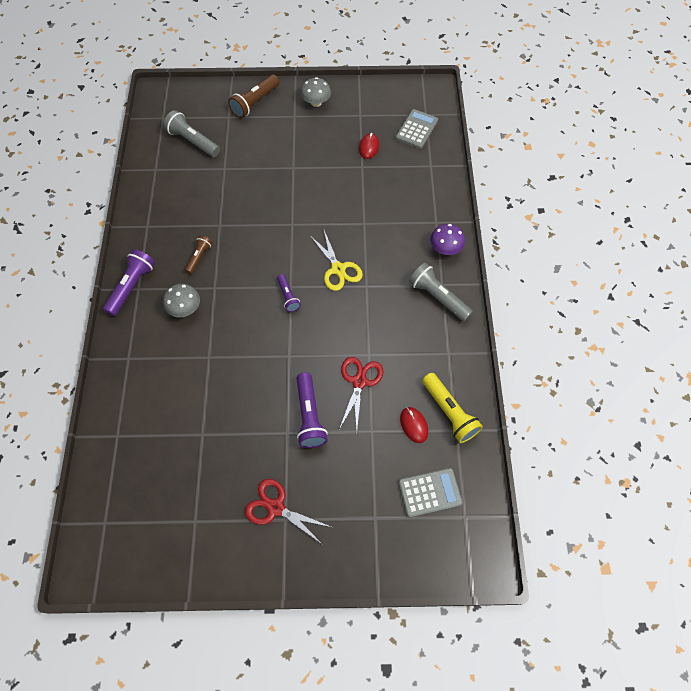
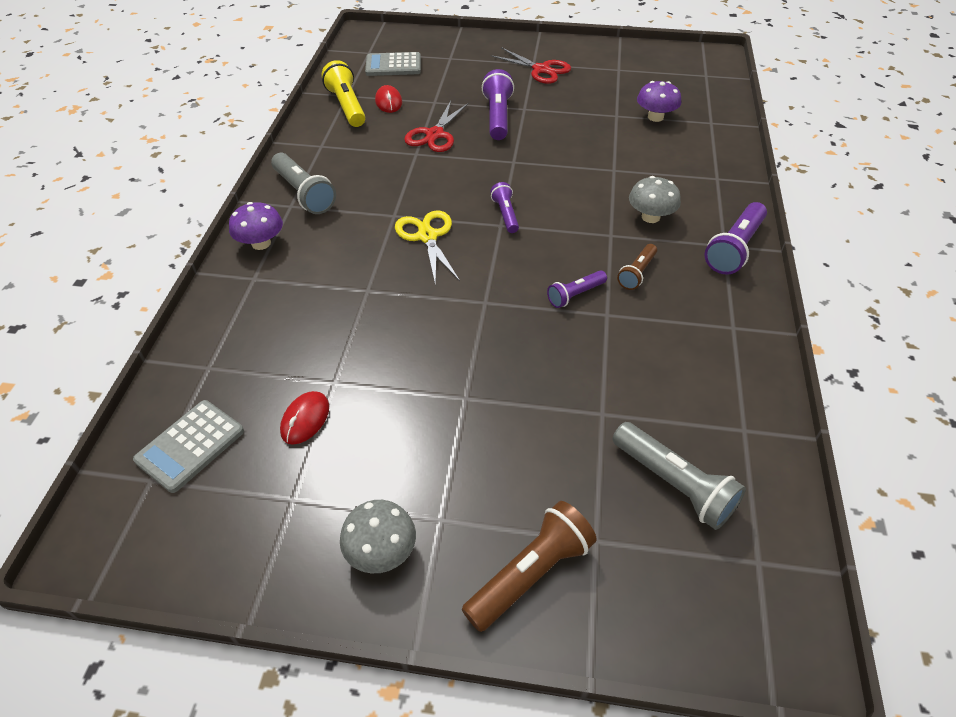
camera: 170 degrees left, 15 degrees down
none -> purple flashlight [547,270,607,308]
none -> purple mushroom [637,81,681,122]

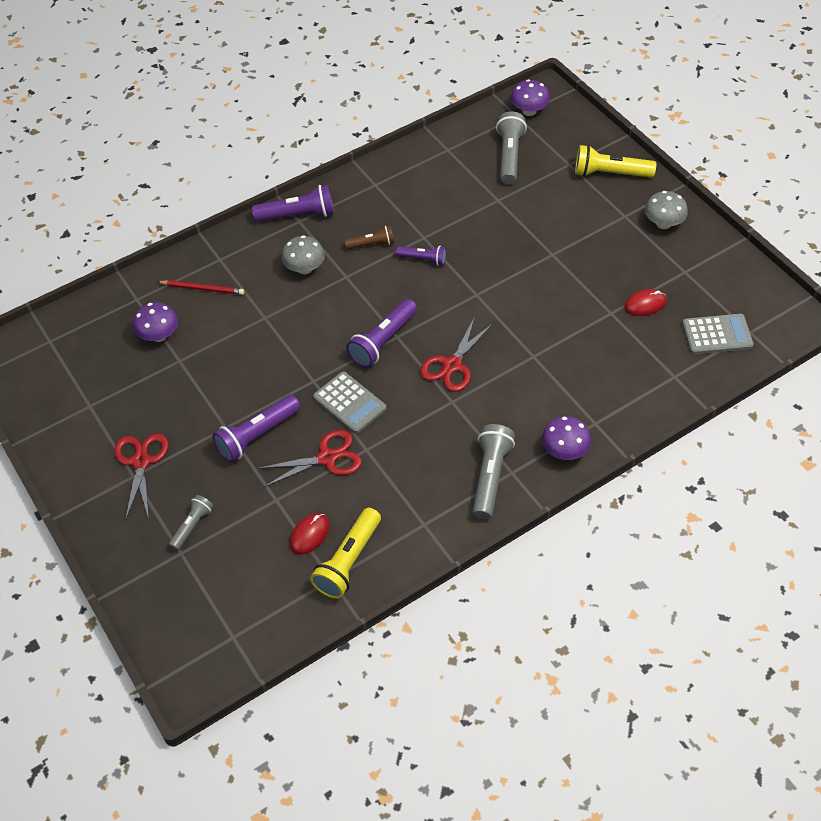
camera: 130 degrees left, 5 degrees up
grey calculator [365,52,421,76] -> grey calculator moved to [313,372,386,434]
yellow scissors [395,210,460,286] -> red scissors [420,317,493,392]
brown flashlight [462,501,597,632] -> yellow flashlight [575,145,656,178]
purple flashlight [490,182,519,233] -> purple flashlight [346,299,417,368], size x1.68
none -> red pencil [157,280,244,295]
none -> grey flashlight [169,495,213,550]
none -> purple mushroom [511,80,550,116]

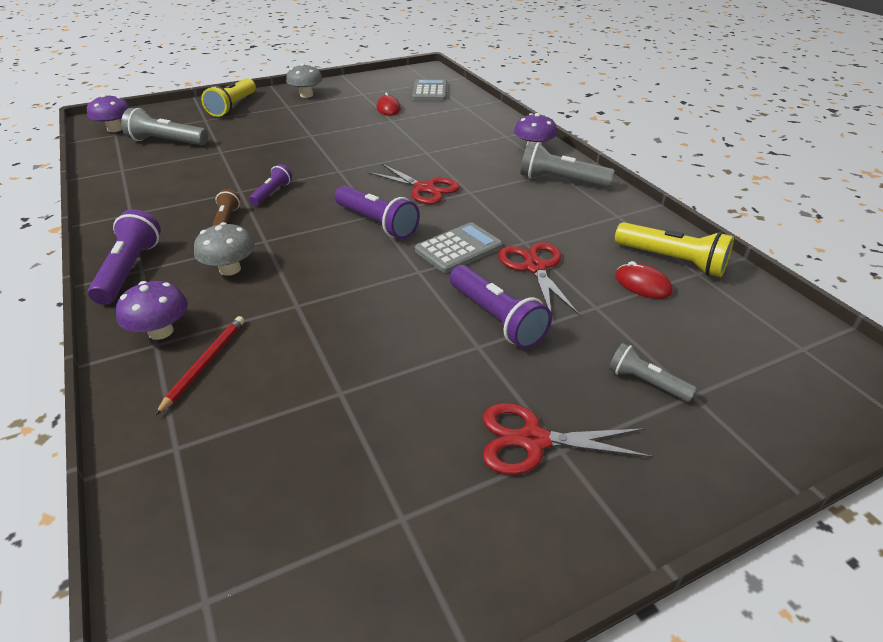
camera: 85 degrees left, 15 degrees down
purple mushroom [133,302,178,342] -> purple mushroom moved to [116,281,188,340]

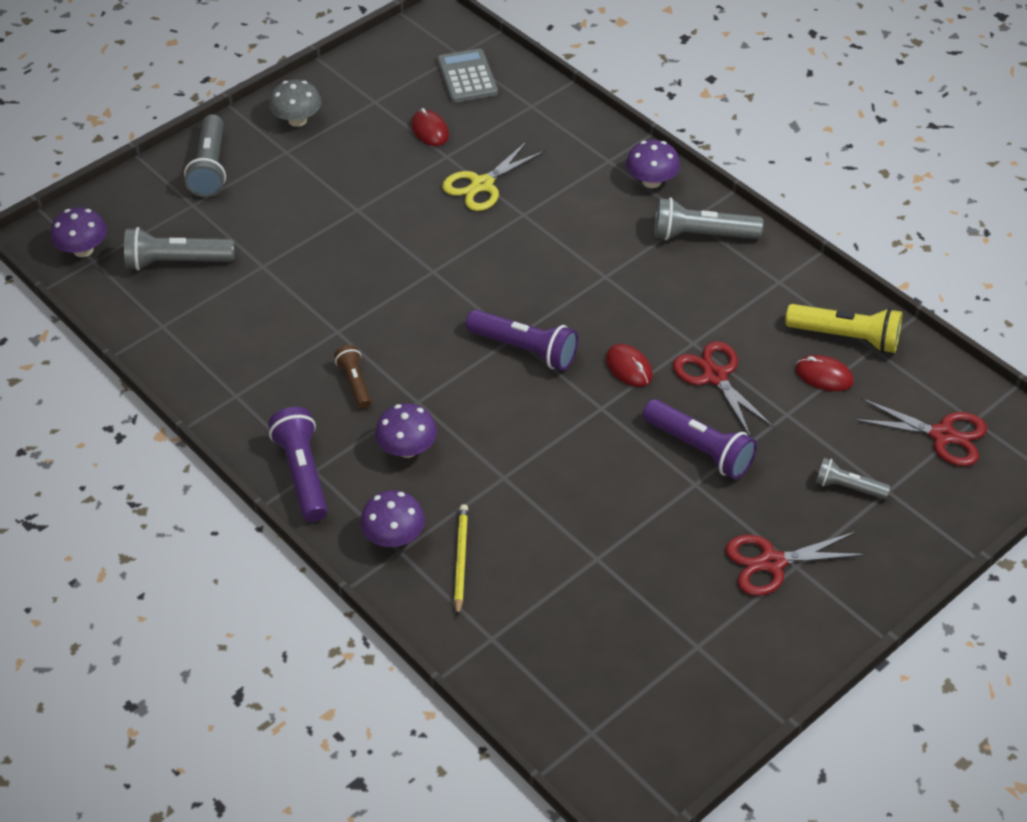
camera: 15 degrees left, 10 degrees up
red pencil [155,316,244,416] -> yellow pencil [454,504,468,616]
grey mushroom [194,222,255,276] -> purple mushroom [375,403,437,458]
yellow flashlight [201,78,256,117] -> grey flashlight [184,114,226,197]
purple flashlight [249,164,292,206] -> none
red scissors [367,163,460,204] -> red scissors moved to [854,398,987,466]
grey calculator [415,222,503,273] -> red mouse [606,344,653,387]
none -> yellow scissors [442,141,545,211]

